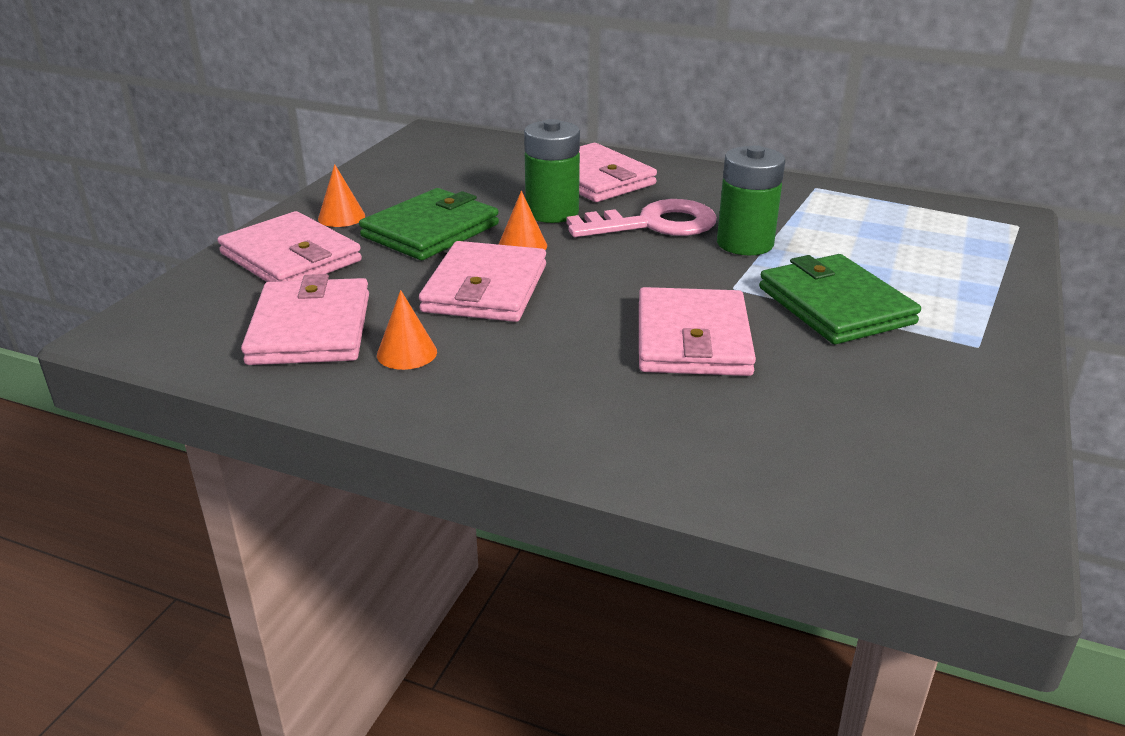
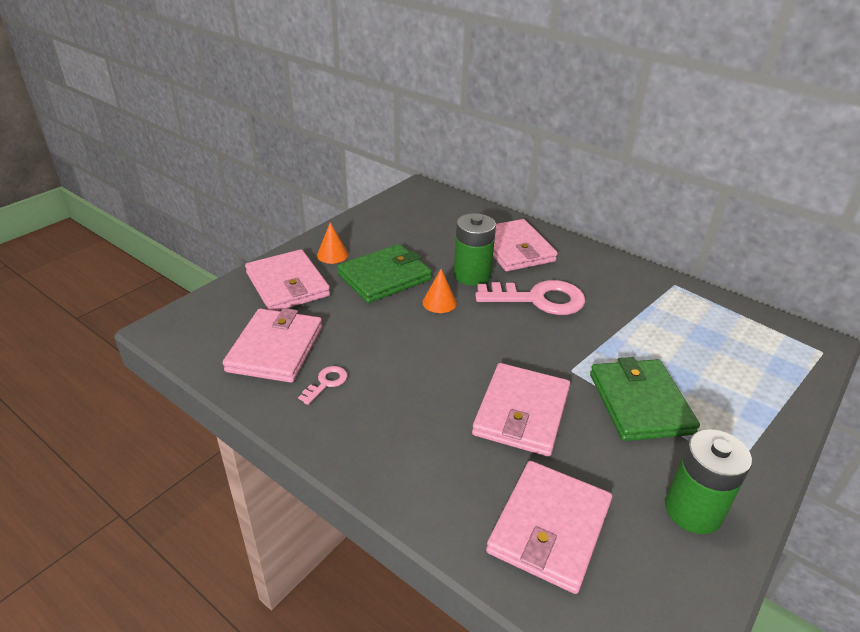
camera: 15 degrees right, 5 degrees up
orange cone [377,290,437,370] -> pink key [298,366,348,405]
pink wallet [419,241,546,322] -> pink wallet moved to [486,461,612,594]
green battery [717,145,785,255] -> green battery moved to [665,429,752,534]

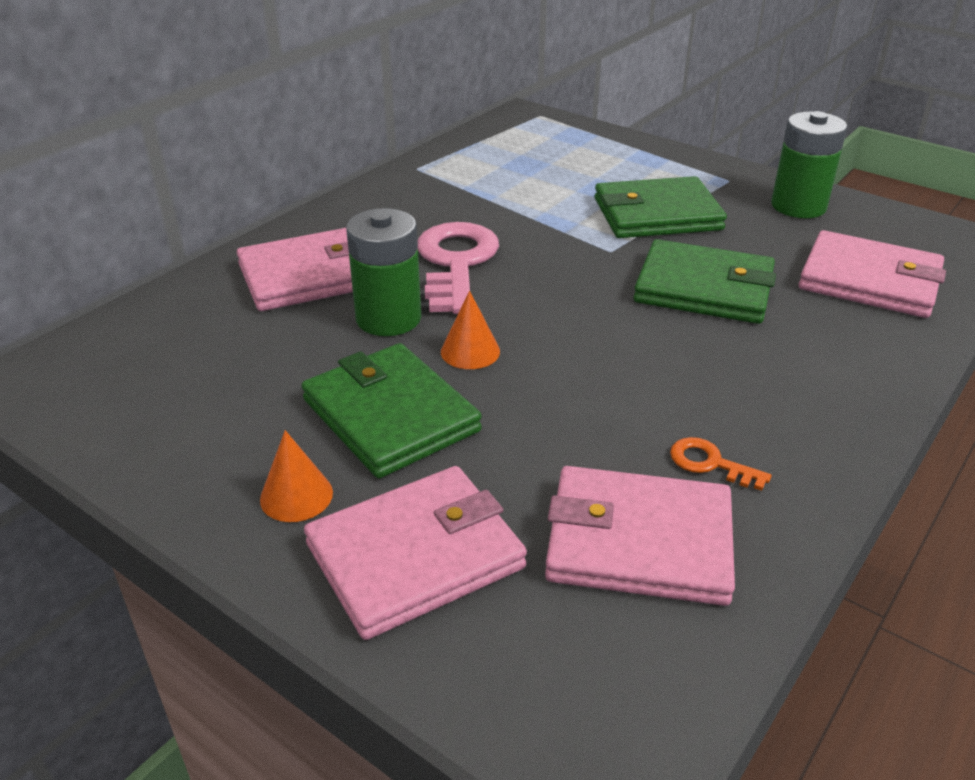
camera: 90 degrees left, 0 degrees up
pink key [298,366,348,405] -> orange key [670,437,772,491]
pink wallet [472,363,570,457] -> green wallet [633,239,776,324]

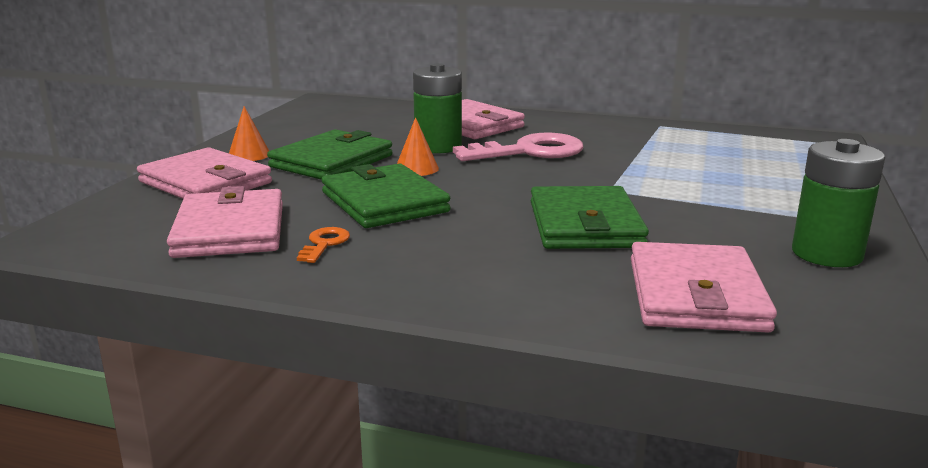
camera: 70 degrees right, 15 degrees down
green wallet [595,176,727,238] -> green wallet moved to [322,164,451,228]

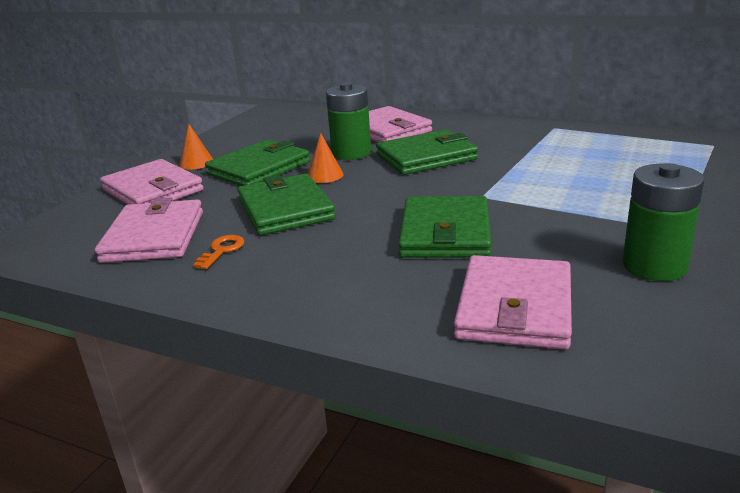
camera: 10 degrees right, 5 degrees up
pink key [453,133,583,161] -> green wallet [376,129,478,175]

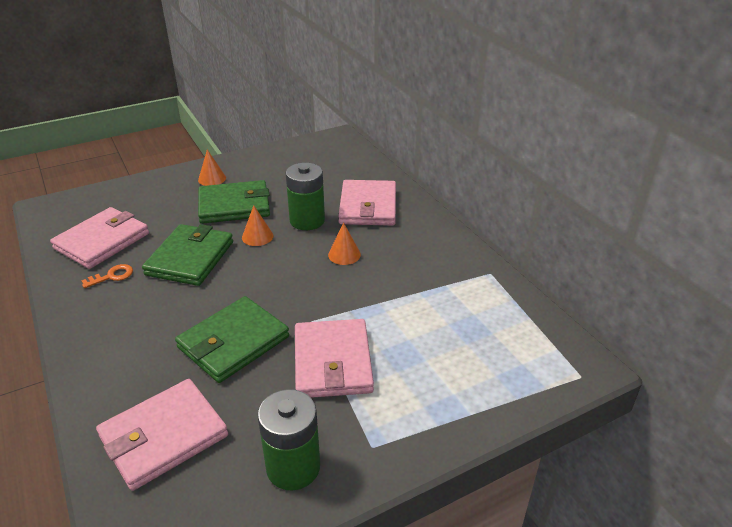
camera: 35 degrees right, 10 degrees up
pink wallet [100,159,204,205] -> pink wallet moved to [295,319,374,398]
green wallet [376,129,478,175] -> orange cone [328,223,361,265]

